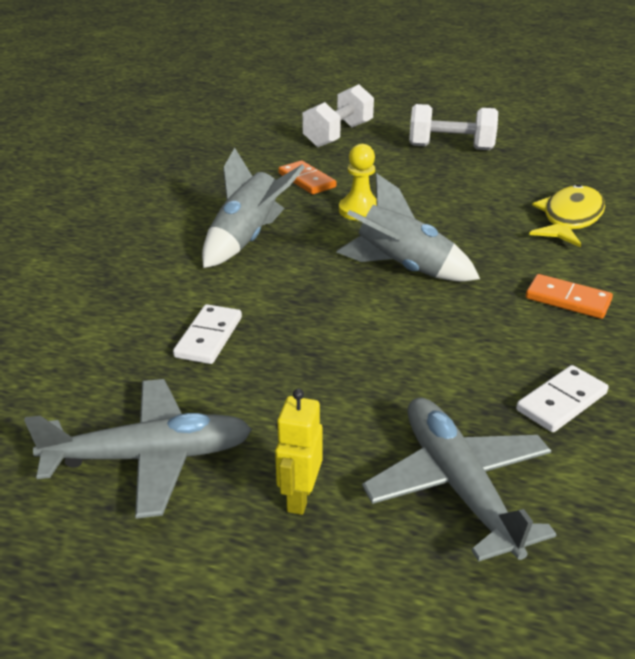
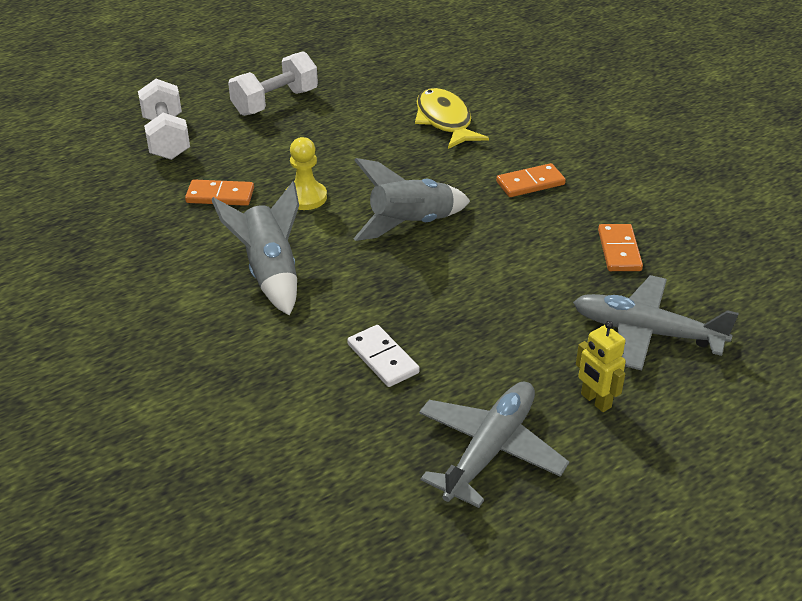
camera: 50 degrees left, 5 degrees up
white domino [516,365,609,432] -> orange domino [598,224,643,271]

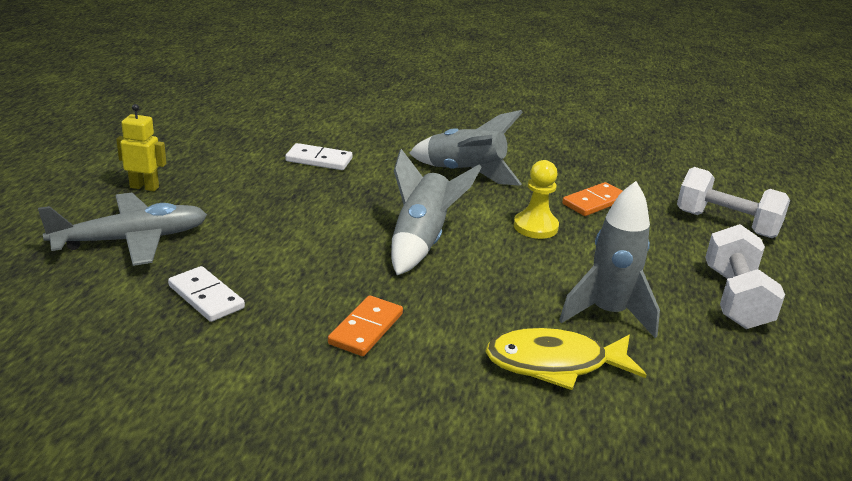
camera: 135 degrees right, 10 degrees down
yellow fish [415,88,489,149] -> yellow fish turned 150 degrees clockwise [485,328,646,390]
grey plane [419,382,569,508] -> none
orange domino [598,224,643,271] -> white domino [168,266,245,322]
none -> grey rocket [559,181,660,338]

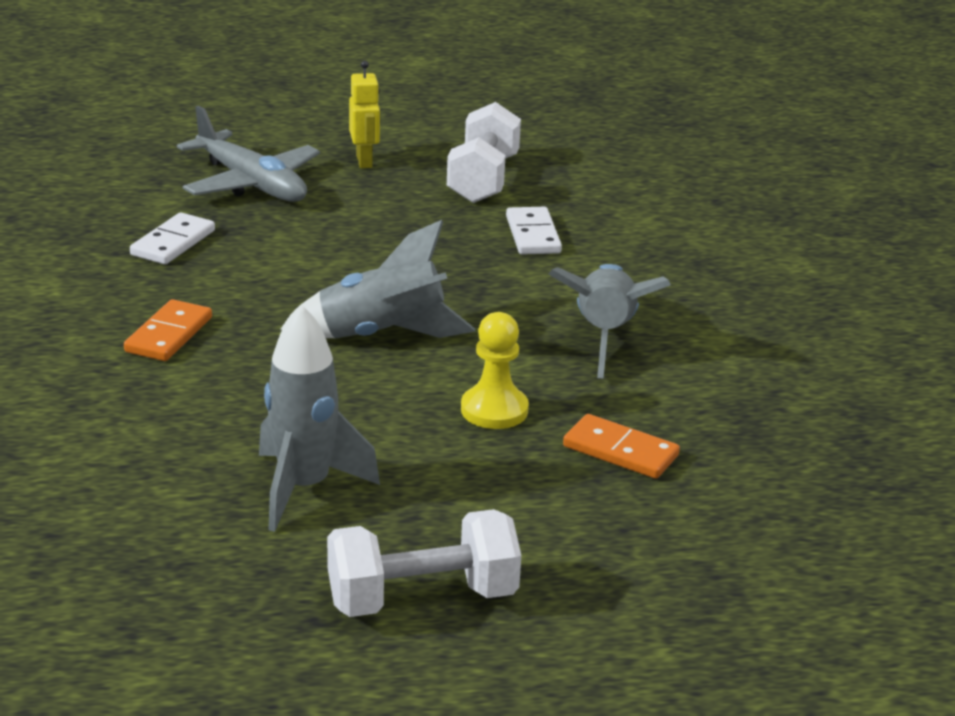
camera: 70 degrees right, 0 degrees up
orange domino [328,295,403,356] -> orange domino turned 75 degrees counterclockwise [124,299,212,361]
yellow fish [485,328,646,390] -> none
white dumbbell [677,167,790,238] -> white dumbbell moved to [447,102,521,203]

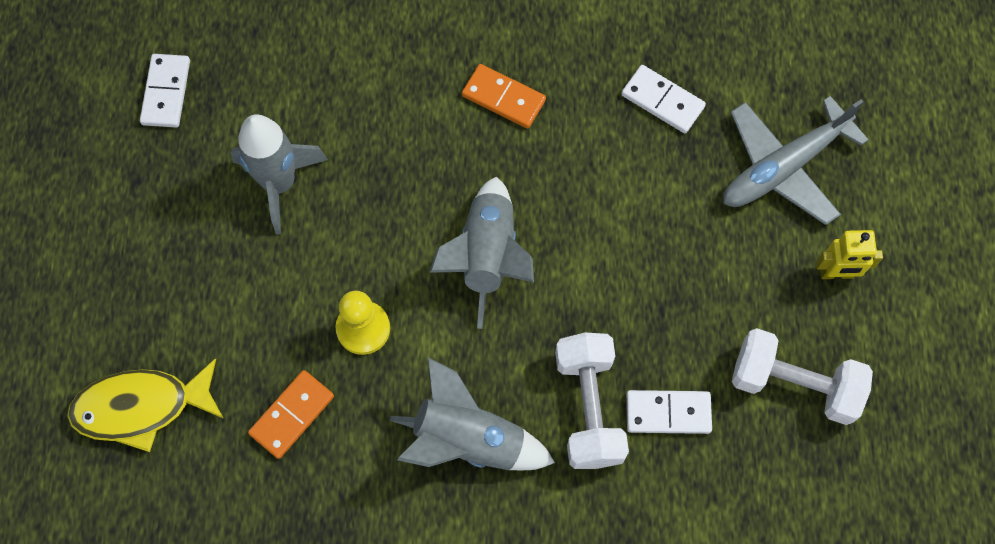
camera: 100 degrees right, 40 degrees up
white dumbbell [327,509,521,617] -> white dumbbell moved to [555,332,629,469]
none -> yellow fish [67,358,224,452]
none -> white domino [140,54,190,128]

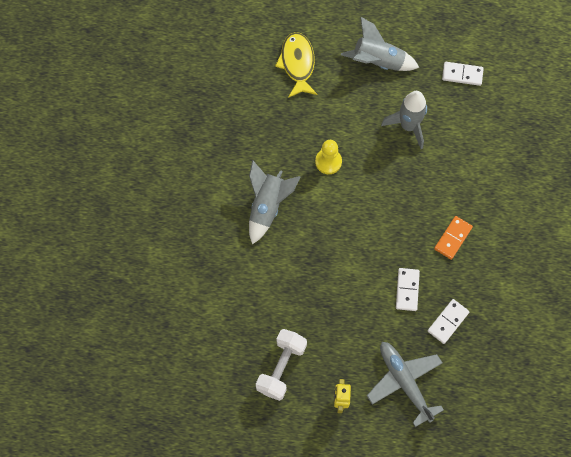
camera: 95 degrees right, 0 degrees up
orange domino [248,370,334,459] -> none
grey rocket [429,177,534,329] -> grey rocket moved to [341,17,419,71]
white dumbbell [555,332,629,469] -> none
white domino [626,390,712,434] -> white domino moved to [396,268,420,311]

